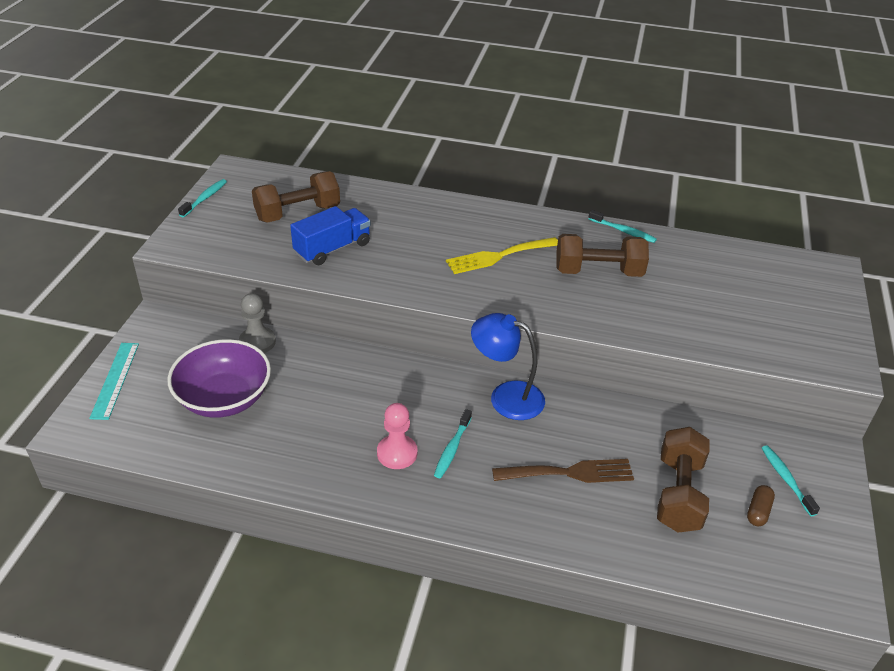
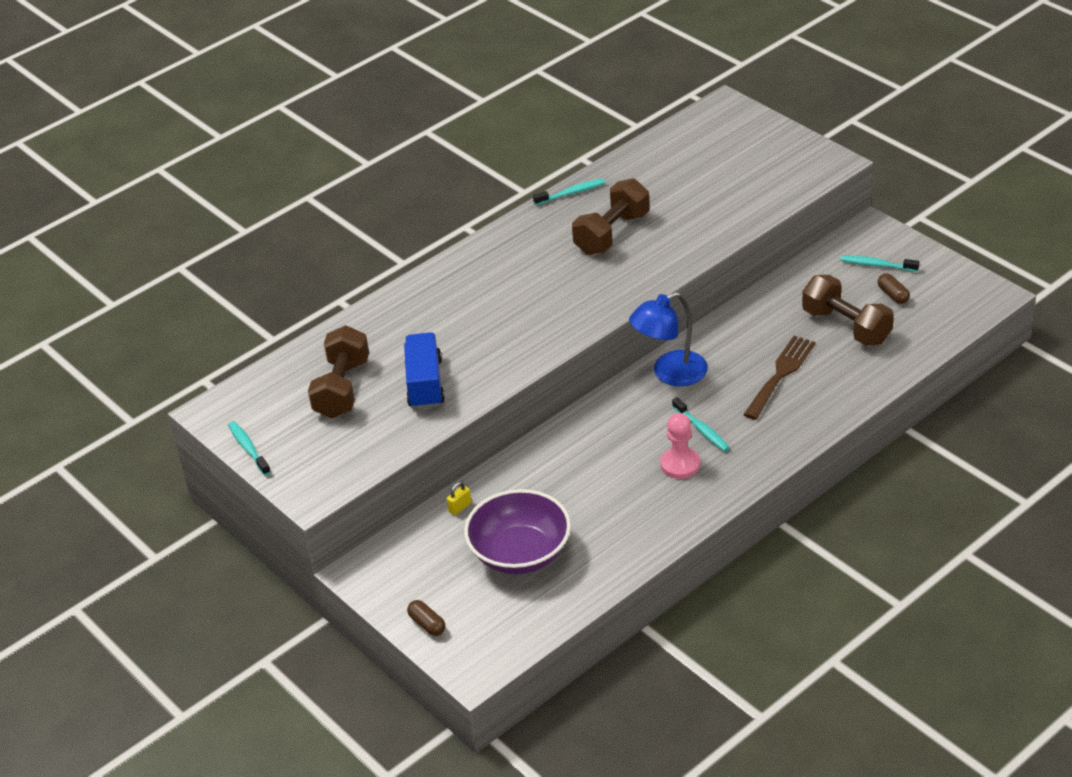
camera: 50 degrees left, 0 degrees up
turquoise ruler [89,343,139,420] -> brown capsule [407,600,445,636]
grey pawn [239,293,276,353] -> yellow padlock [447,481,471,515]
yellow fork [446,237,558,274] -> none

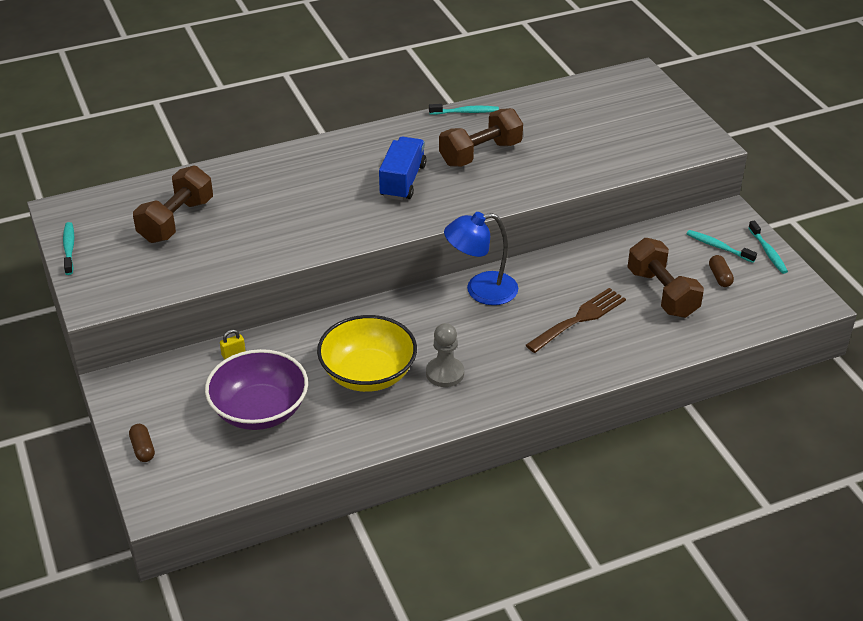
camera: 15 degrees right, 0 degrees up
blue truck [404,332,445,409] -> blue truck moved to [379,137,426,200]
pink pawn [660,413,700,479] -> grey pawn [426,323,464,387]
turquoise toothbrush [672,397,730,452] -> turquoise toothbrush moved to [748,221,788,274]
none -> yellow bowl [317,315,417,392]

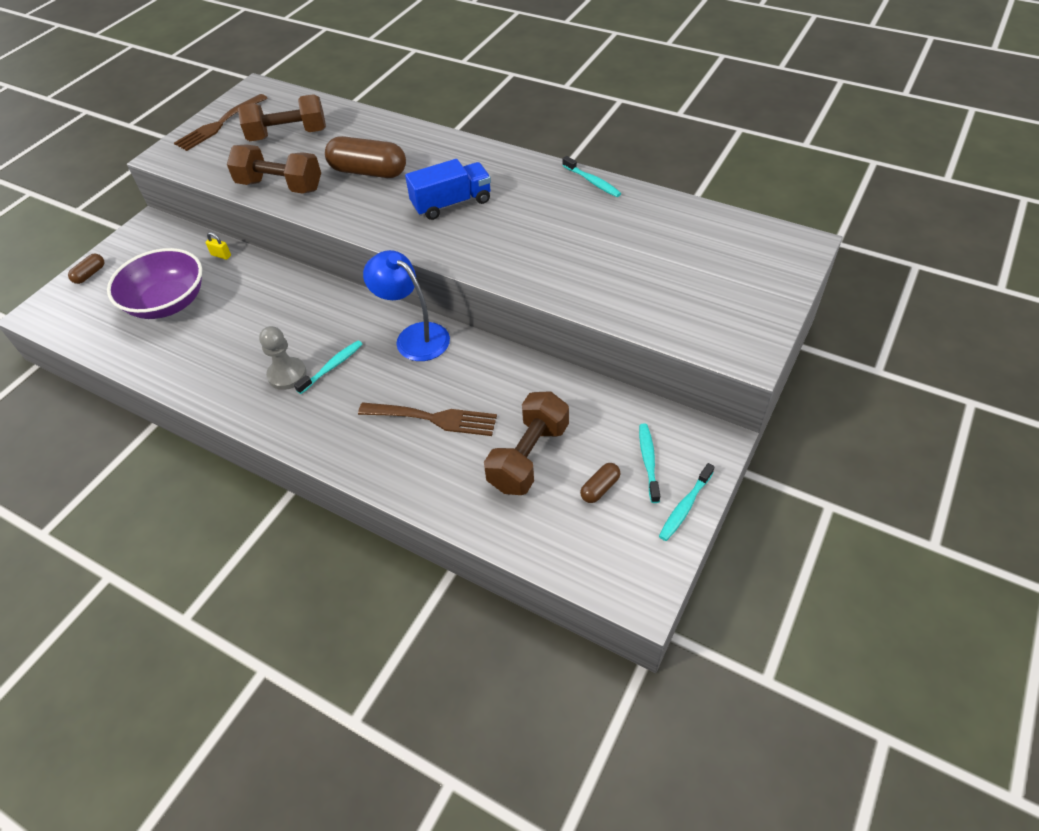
camera: 55 degrees right, 10 degrees up
turquoise toothbrush [63,222,74,275] -> turquoise toothbrush moved to [294,341,363,394]
yellow bowl [317,315,417,392] -> none
brown dumbbell [439,108,523,167] -> brown dumbbell moved to [227,144,321,194]
none -> brown fork [174,94,267,151]
none -> brown capsule [325,136,406,178]

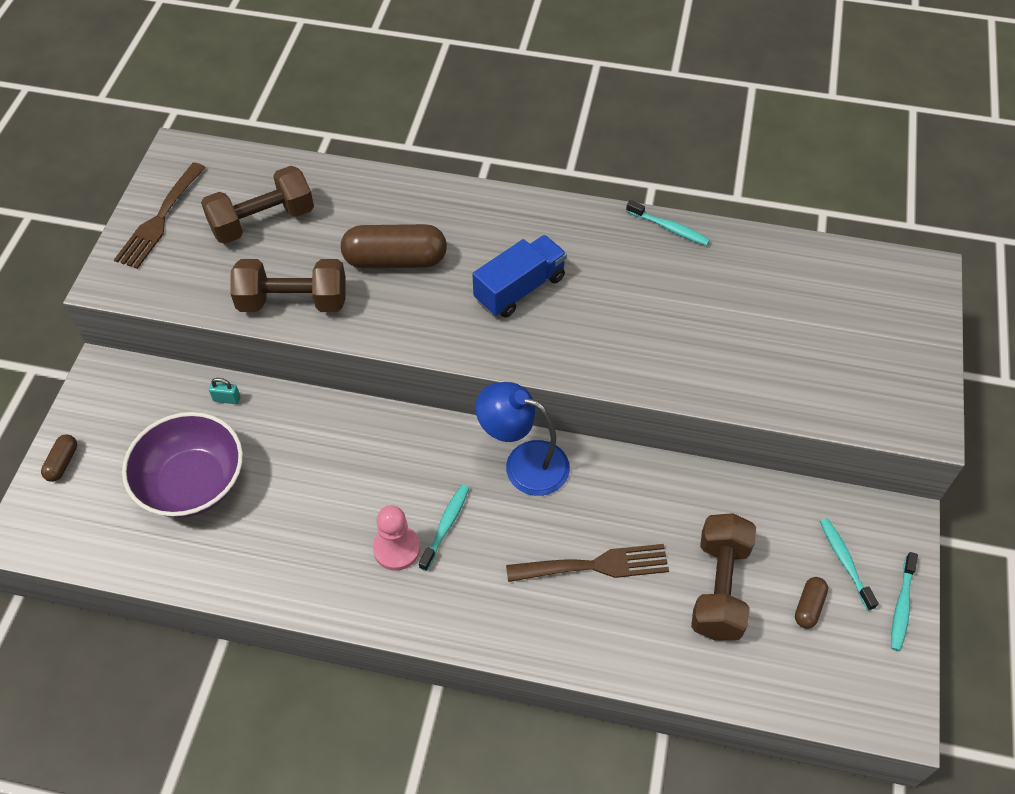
camera: 20 degrees left, 5 degrees up
yellow padlock [205,232,231,260] -> turquoise padlock [209,378,241,404]
grey pawn [259,326,307,390] -> pink pawn [373,505,420,571]

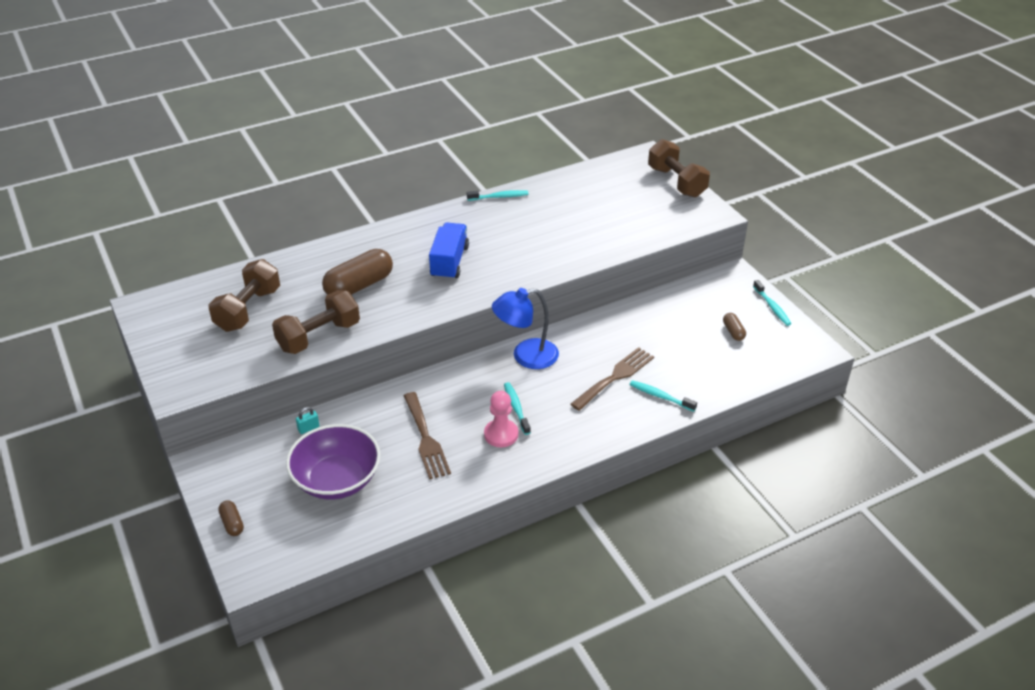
camera: 40 degrees left, 15 degrees down
brown fork [114,163,206,269] -> brown fork moved to [404,392,451,479]
brown dumbbell [691,513,756,641] -> brown dumbbell moved to [648,139,710,198]
turquoise toothbrush [820,518,879,611] -> turquoise toothbrush moved to [629,380,697,412]

